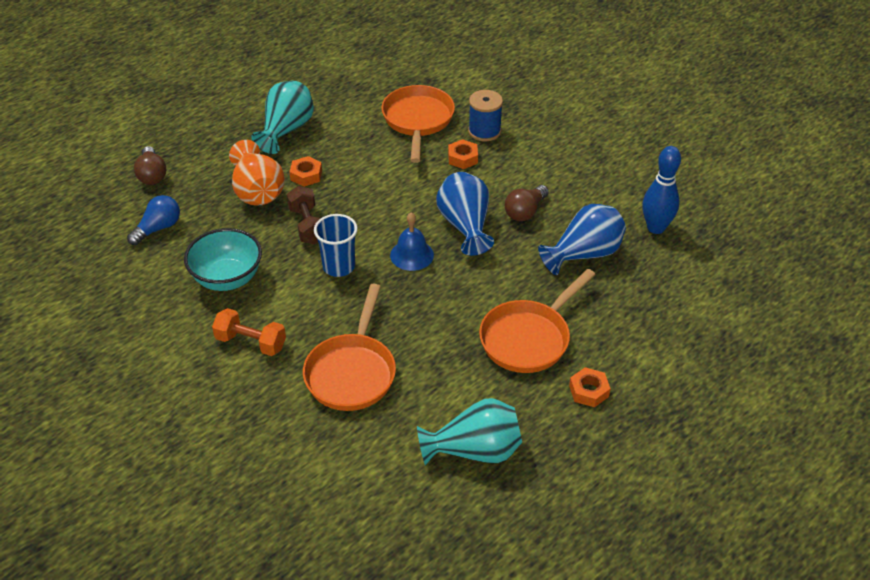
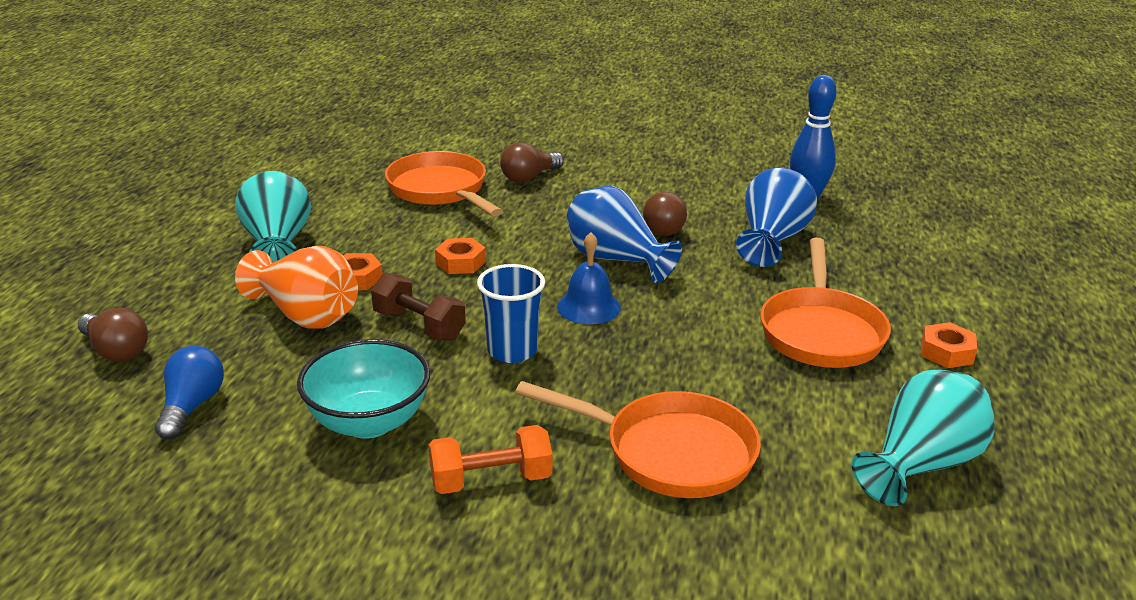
camera: 35 degrees left, 15 degrees down
orange pan [303,284,396,411] -> orange pan turned 45 degrees counterclockwise [515,381,761,498]
orange nut [448,139,478,169] -> orange nut moved to [435,238,486,274]
blue spool [468,90,503,141] -> brown light bulb [500,142,564,183]

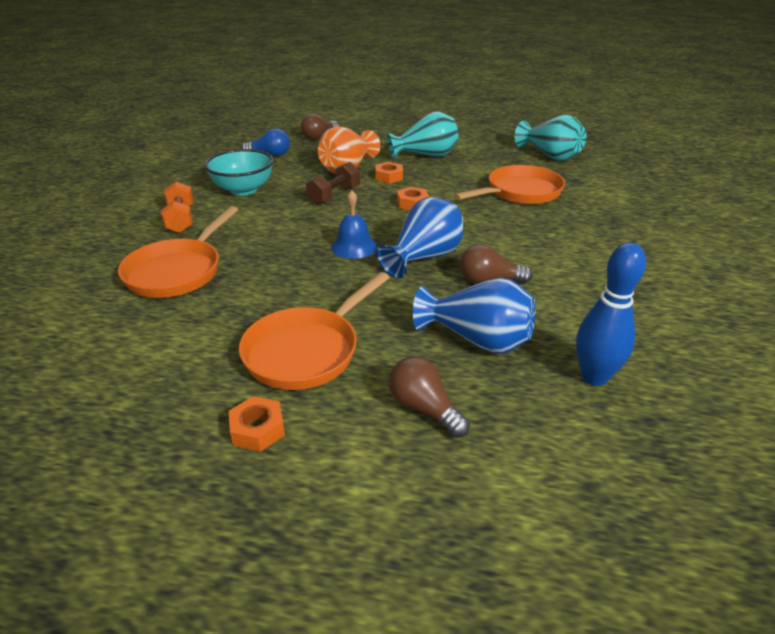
camera: 90 degrees right, 5 degrees up
blue cup [477,264,545,363] -> none
brown light bulb [500,142,564,183] -> brown light bulb moved to [389,356,470,438]
orange pan [760,238,891,368] -> orange pan turned 60 degrees counterclockwise [239,272,390,390]
turquoise vase [852,370,995,506] -> turquoise vase moved to [514,115,587,161]

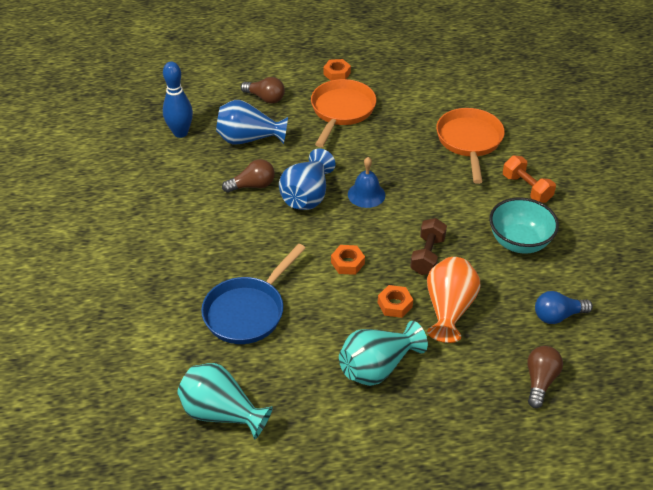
camera: 160 degrees right, 10 degrees up
orange pan [454,165,565,204] -> blue pan [201,244,306,344]

